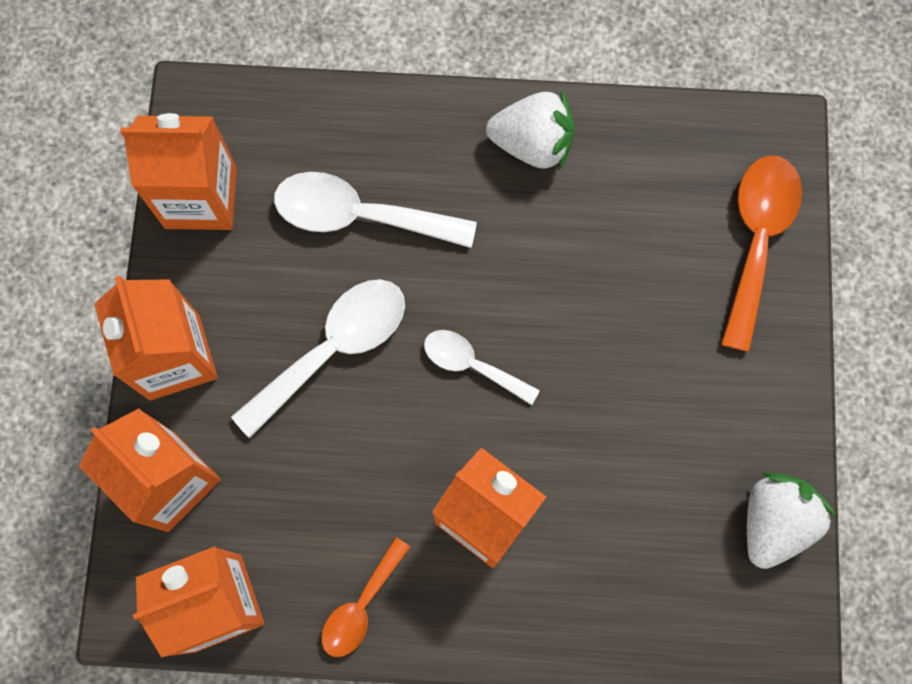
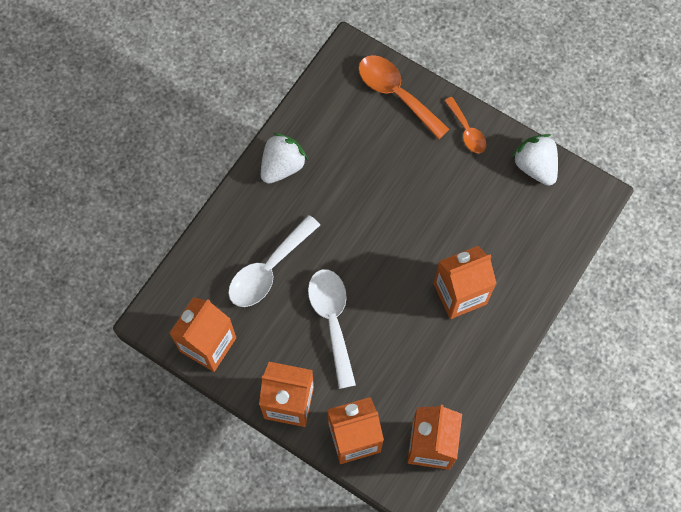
camera: 60 degrees left, 5 degrees down
orange spoon [321,537,410,657] -> orange spoon moved to [444,97,486,153]
white spoon [424,330,540,405] -> none

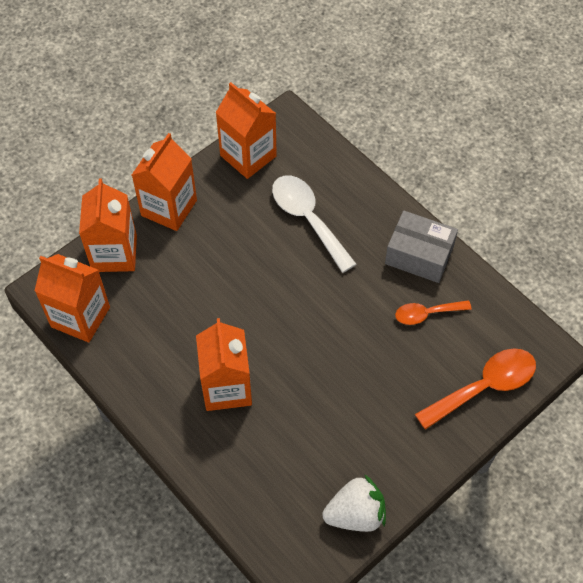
camera: 105 degrees right, 10 degrees down
white strawberry [261,133,308,184] -> grey box [385,211,458,283]
white spoon [308,269,356,389] -> none
orange spoon [444,97,486,153] -> orange spoon moved to [395,300,472,325]

